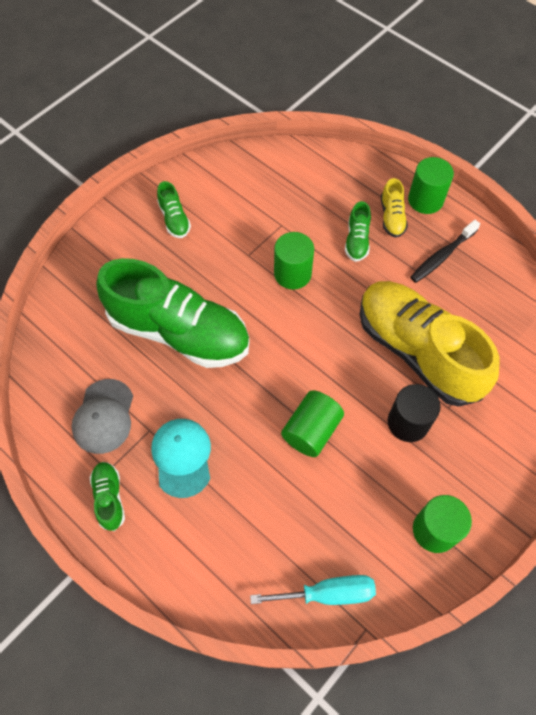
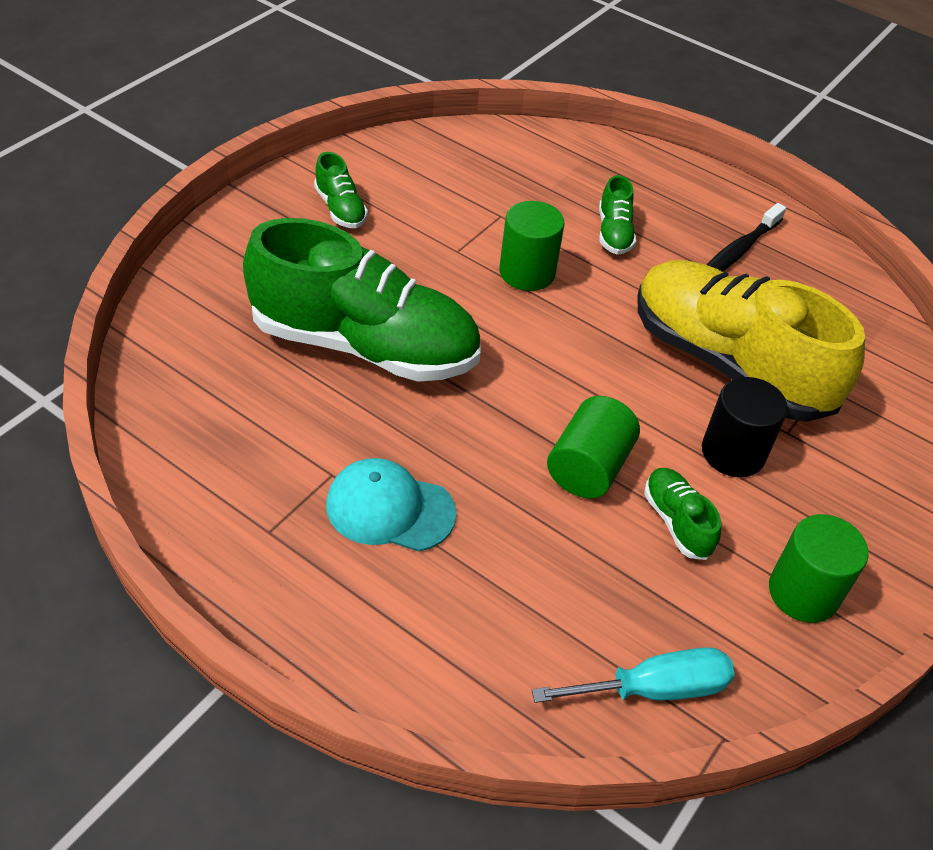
camera: 10 degrees left, 15 degrees down
grey cap [72,379,133,454] -> none
green shoe [90,462,125,531] -> green shoe moved to [644,468,721,560]
turquoise cap [151,419,211,498] -> turquoise cap turned 60 degrees counterclockwise [326,458,457,552]
yellow shoe [381,178,408,238] -> none
green cylinder [408,157,454,214] -> none

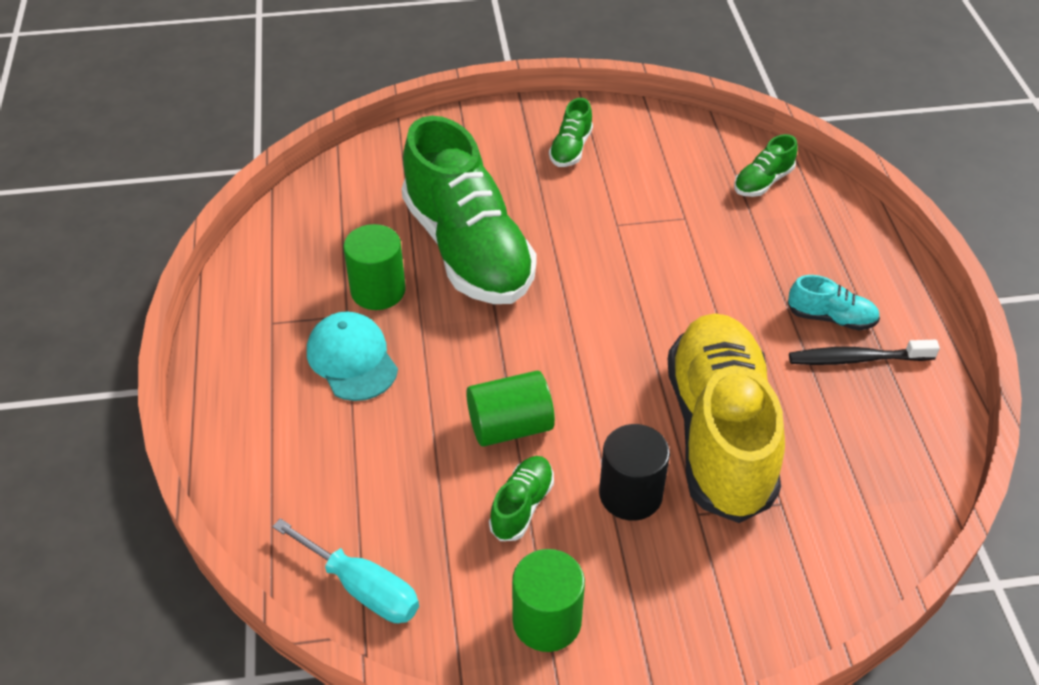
camera: 50 degrees right, 0 degrees up
green cylinder [499,201,565,291] -> green cylinder moved to [344,224,406,310]
green shoe [599,175,636,255] -> green shoe moved to [734,134,798,197]
none -> turquoise shoe [788,275,880,331]

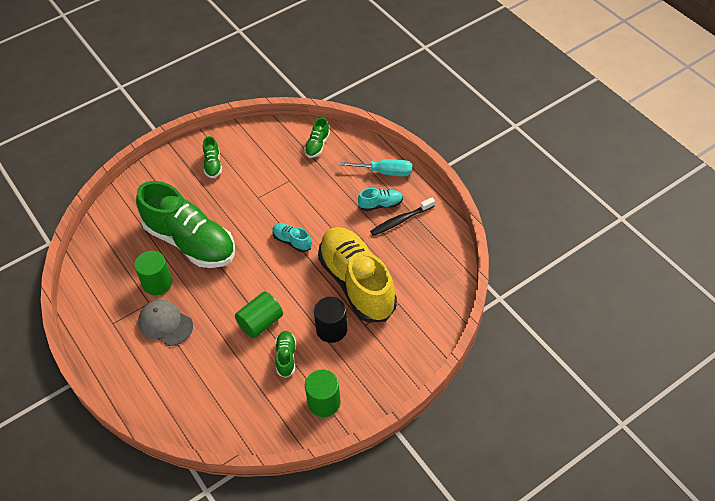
camera: 25 degrees left, 5 degrees up
turquoise screwdriver [272,518,419,623] -> turquoise screwdriver moved to [340,159,412,176]
turquoise cap [307,312,398,401] -> grey cap [138,300,193,346]
none -> turquoise shoe [272,223,312,252]

